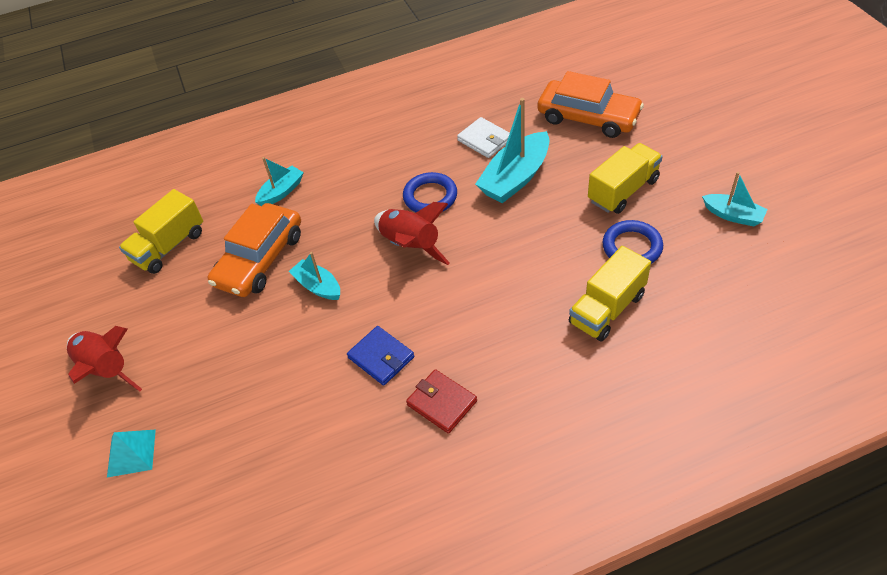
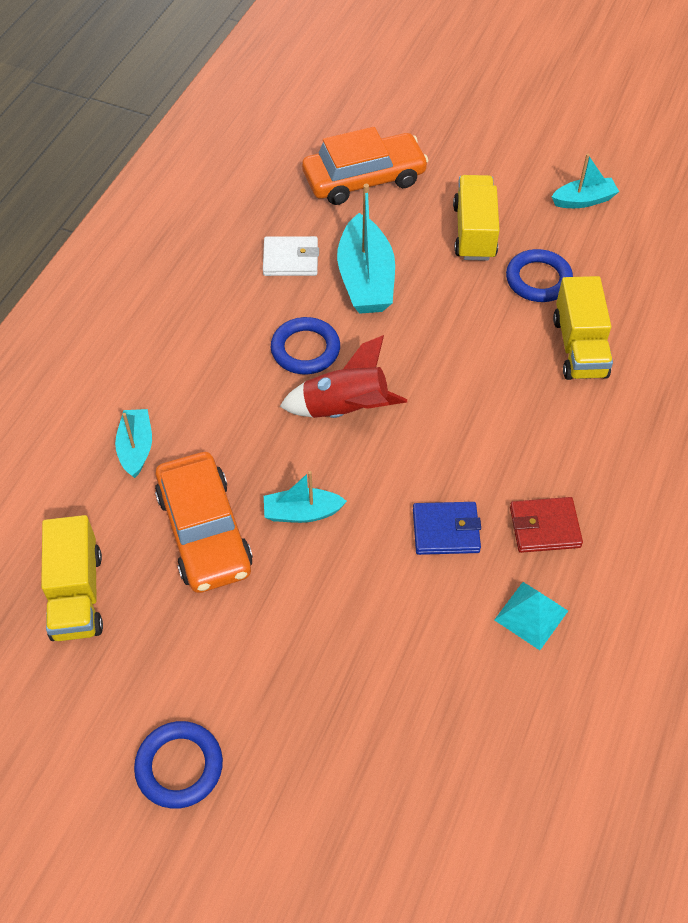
camera: 50 degrees left, 5 degrees up
red rocket [67,326,142,391] -> blue ring [134,721,223,809]
turquoise pyramid [107,429,156,477] -> turquoise pyramid moved to [494,582,568,650]

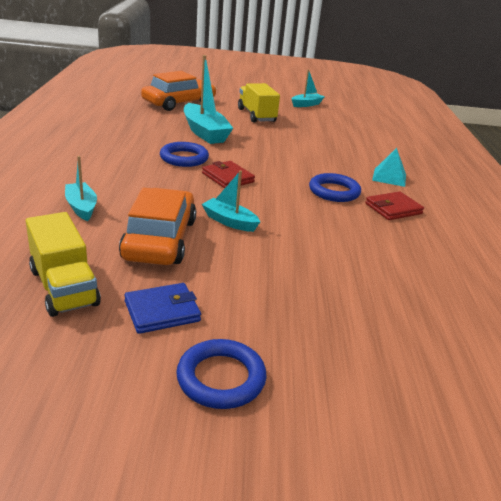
camera: 25 degrees left, 25 degrees down
orange car [155,452,253,593] -> orange car turned 135 degrees counterclockwise [119,187,196,265]
white wallet [263,236,319,276] -> none
turquoise boat [264,471,347,523] -> turquoise boat turned 60 degrees clockwise [202,170,260,232]
red rocket [279,335,407,418] -> red wallet [202,161,255,189]
blue wallet [413,502,481,555] -> blue wallet moved to [124,283,201,334]
turquoise pyramid [494,582,568,650] -> turquoise pyramid moved to [372,148,406,187]
blue ring [506,249,573,302] -> blue ring moved to [309,173,361,202]
yellow truck [553,276,613,380] -> none

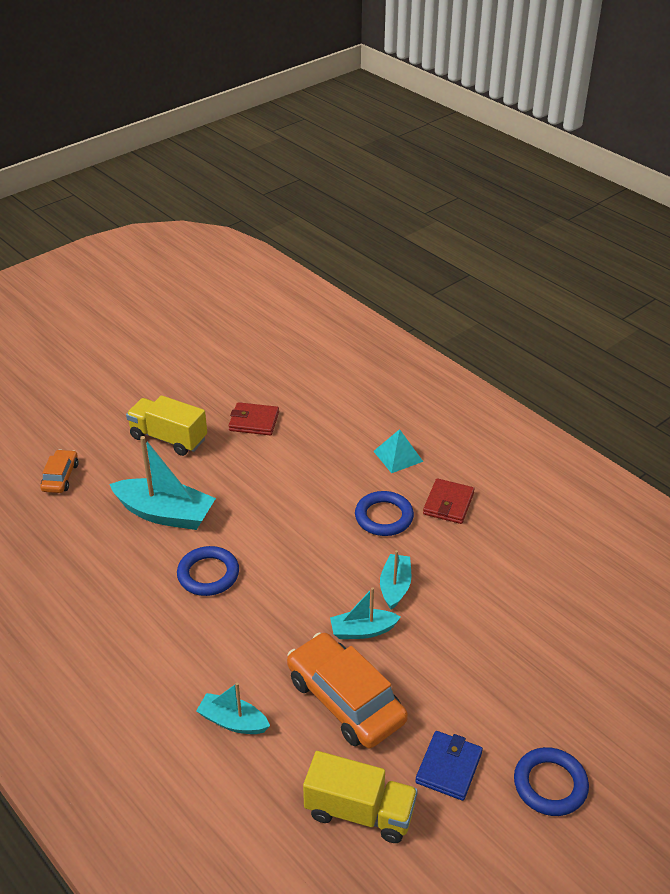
camera: 40 degrees left, 10 degrees up
orange car [141,71,217,111] -> orange car [40,449,79,493], size x0.52
red wallet [202,161,255,189] -> red wallet moved to [228,402,279,435]
turquoise boat [292,69,324,107] -> turquoise boat moved to [380,550,411,610]

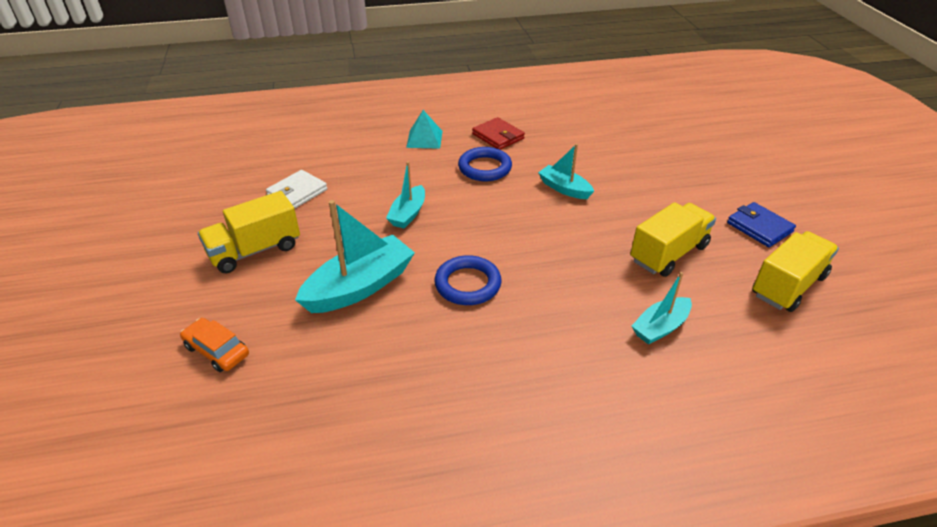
camera: 60 degrees left, 0 degrees up
red wallet [228,402,279,435] -> white wallet [266,170,328,209]
orange car [287,633,408,748] -> yellow truck [630,202,716,277]
turquoise boat [330,587,401,639] -> turquoise boat moved to [386,161,425,228]
blue ring [514,747,589,816] -> none

